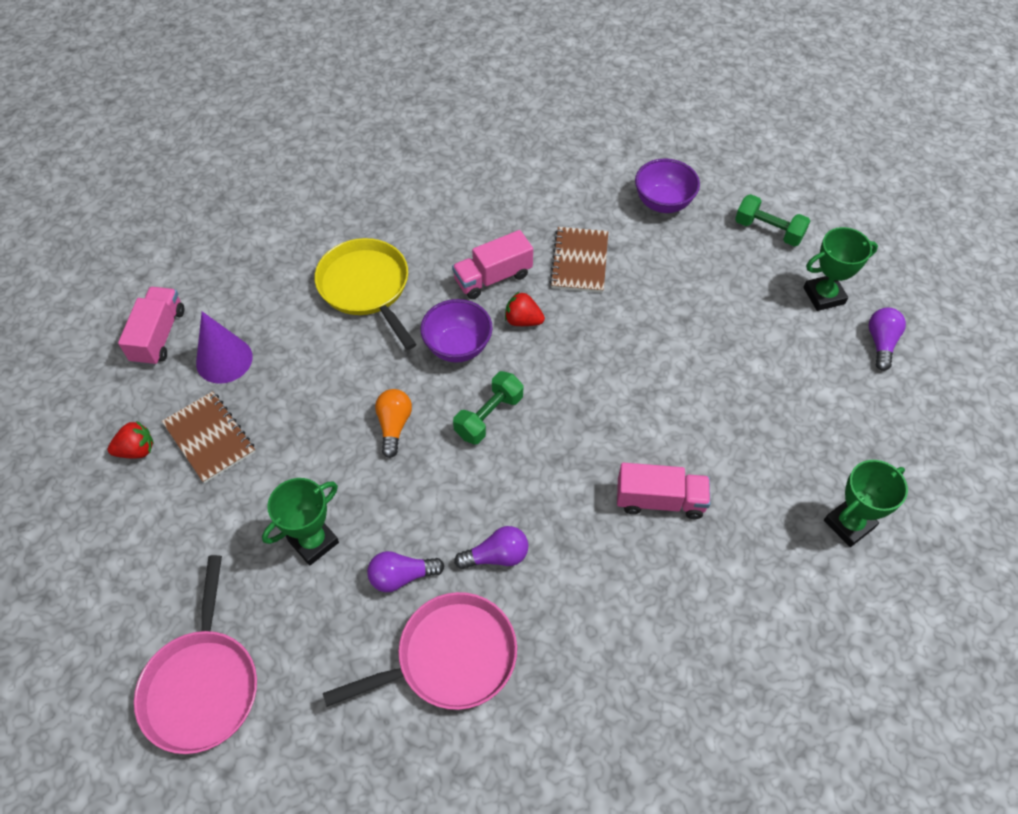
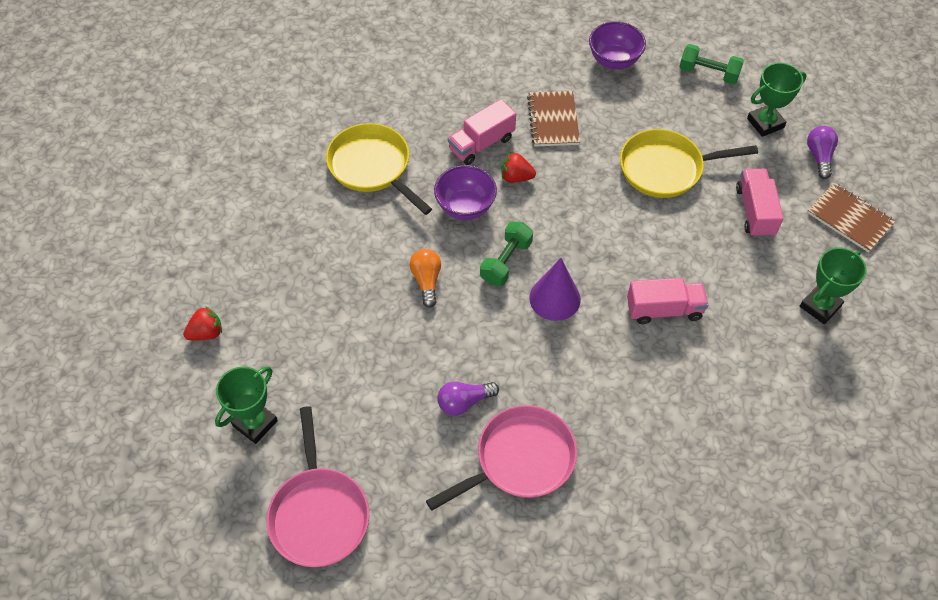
camera: 10 degrees left, 0 degrees up
pink truck [118,287,184,366] -> pink truck moved to [736,169,784,237]
brown notebook [162,391,255,483] -> brown notebook moved to [807,183,896,253]
purple cone [196,311,253,384] -> purple cone moved to [529,258,581,321]
green trophy [262,478,339,565] -> green trophy moved to [215,366,278,444]
purple light bulb [454,526,529,569] -> none
none -> yellow pan [620,129,758,198]

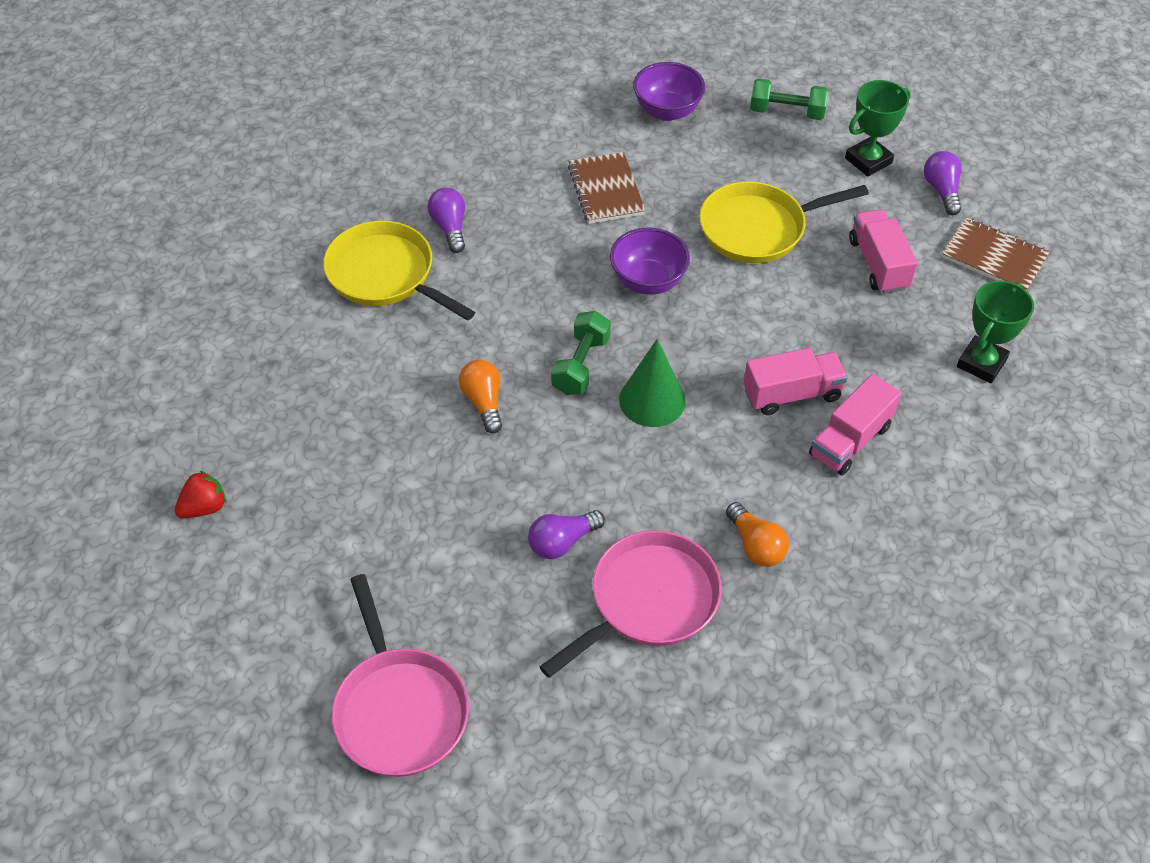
camera: 10 degrees left, 5 degrees down
green trophy [215,366,278,444] -> none
purple bowl [434,165,497,220] -> purple bowl moved to [610,228,690,295]
pink truck [448,99,516,165] -> pink truck moved to [809,374,901,475]
red strawberry [502,153,536,183] -> none
purple cone [529,258,581,321] -> green cone [619,339,686,427]
none -> purple light bulb [427,188,465,253]
none -> orange light bulb [726,502,789,567]

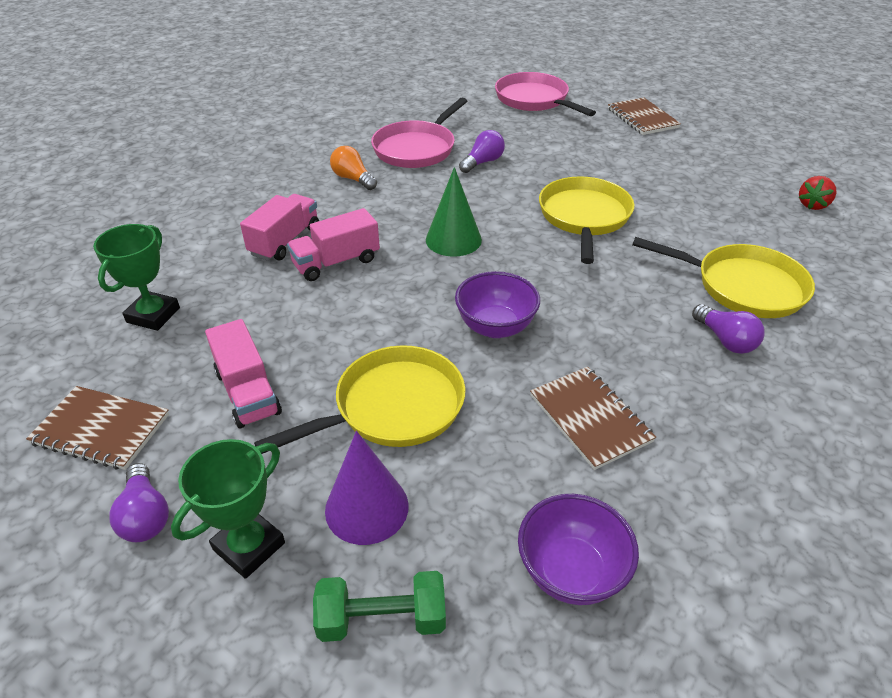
camera: 165 degrees right, 10 degrees down
red strawberry [175,470,226,519] -> red strawberry moved to [799,176,837,210]
orange light bulb [459,360,502,434] -> yellow pan [539,177,635,264]
green dumbbell [551,311,611,395] -> none
none -> purple cone [325,431,409,545]
none -> brown notebook [608,97,681,135]

